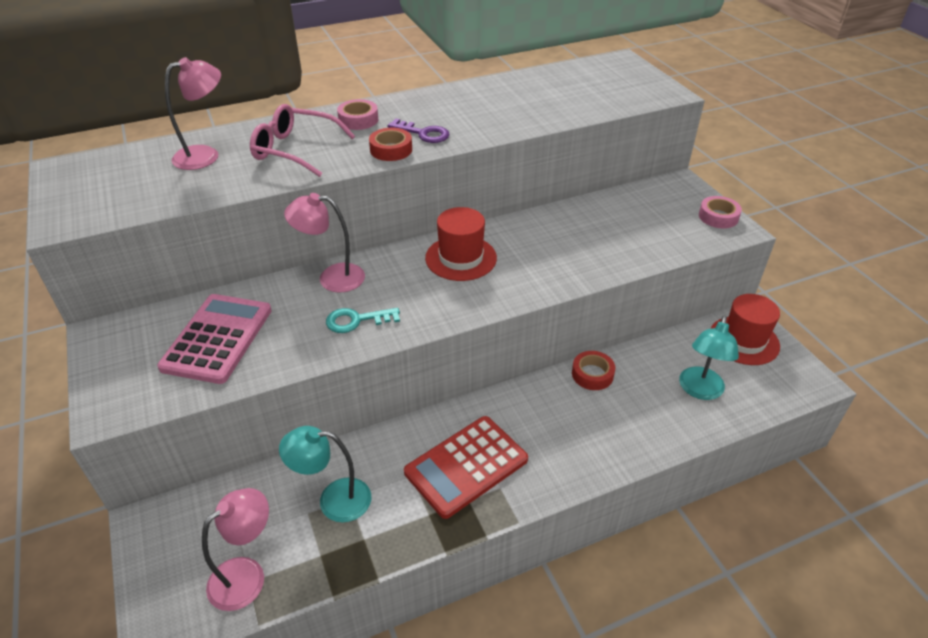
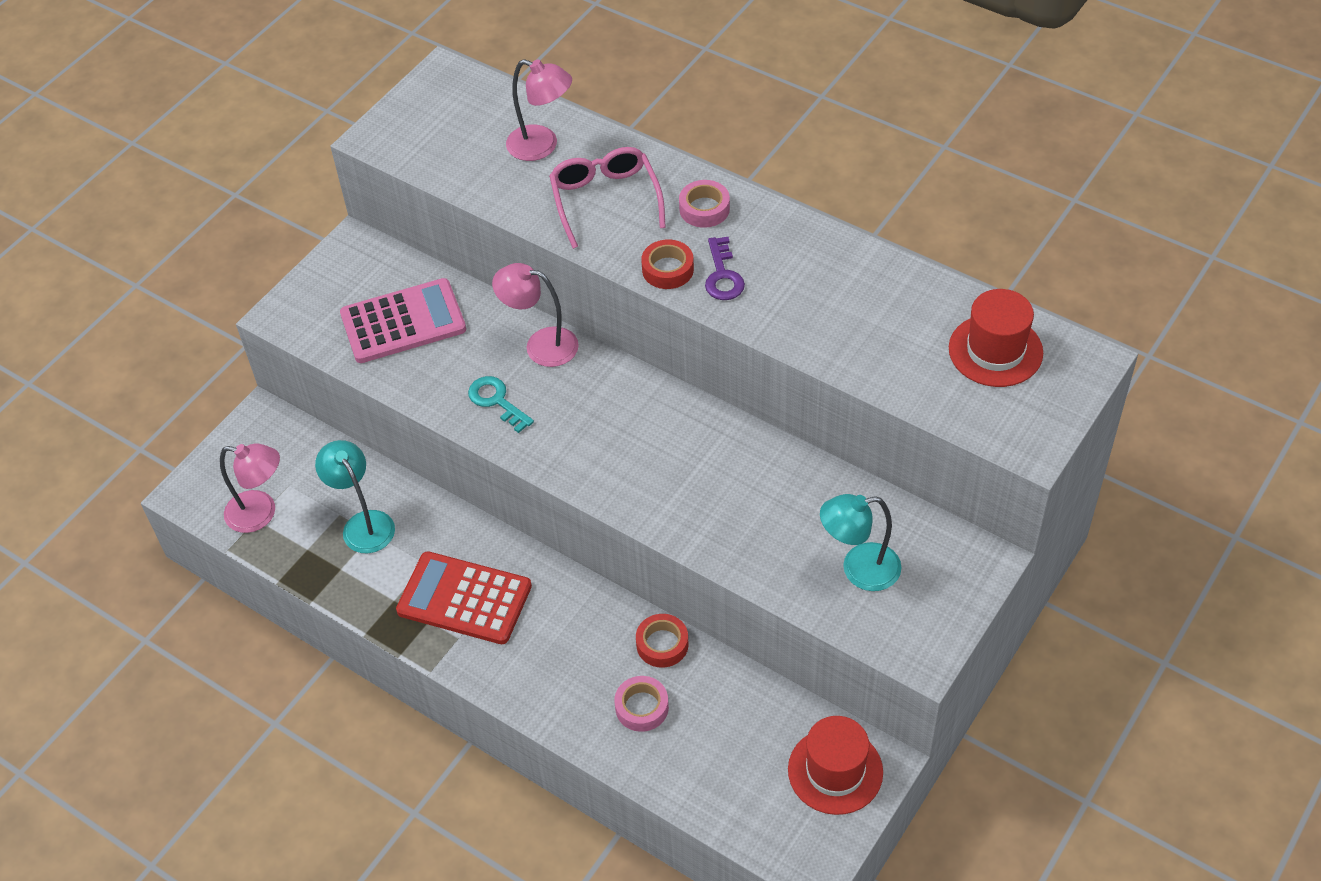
camera: 60 degrees right, 10 degrees up
pink lamp [284,193,365,293] -> pink lamp turned 45 degrees counterclockwise [492,263,579,367]
red hat [425,207,497,281] -> red hat moved to [949,289,1043,387]
turquoise lamp [679,316,739,400] -> turquoise lamp moved to [820,494,902,591]
pink tape [699,196,742,228] -> pink tape moved to [614,676,669,732]

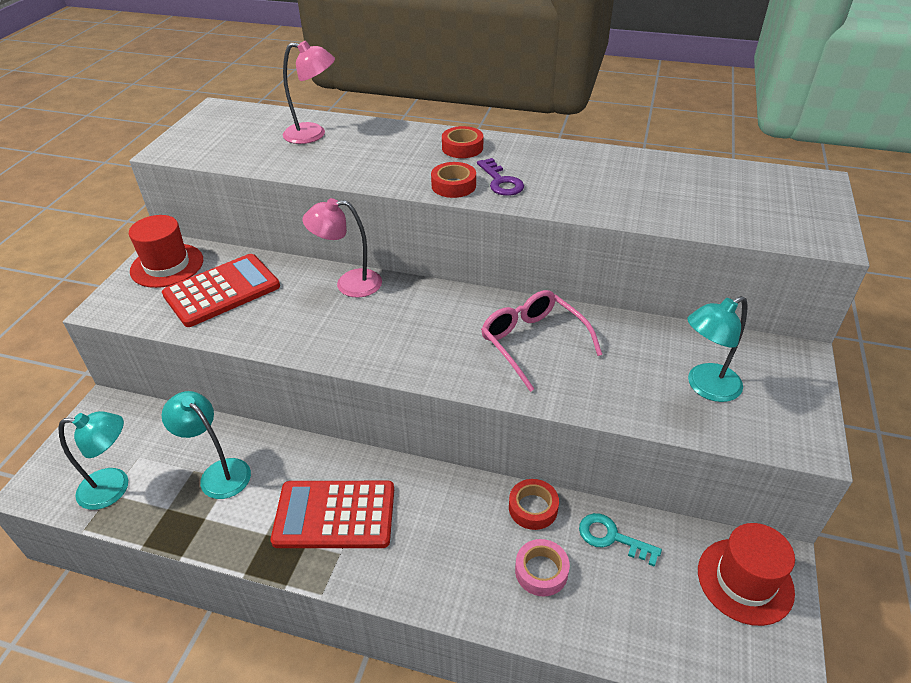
camera: 20 degrees left, 10 degrees down
pink lamp [220,443,280,533] -> turquoise lamp [58,411,128,510]
pink calculator [340,278,466,363] -> red calculator [162,254,280,327]
turquoise key [468,376,534,433] -> turquoise key moved to [579,513,662,567]
pink glasses [549,147,666,249] -> pink glasses moved to [481,290,602,392]
pink tape [679,180,730,228] -> red tape [442,126,483,158]
red hat [949,289,1043,387] -> red hat moved to [129,215,203,288]

